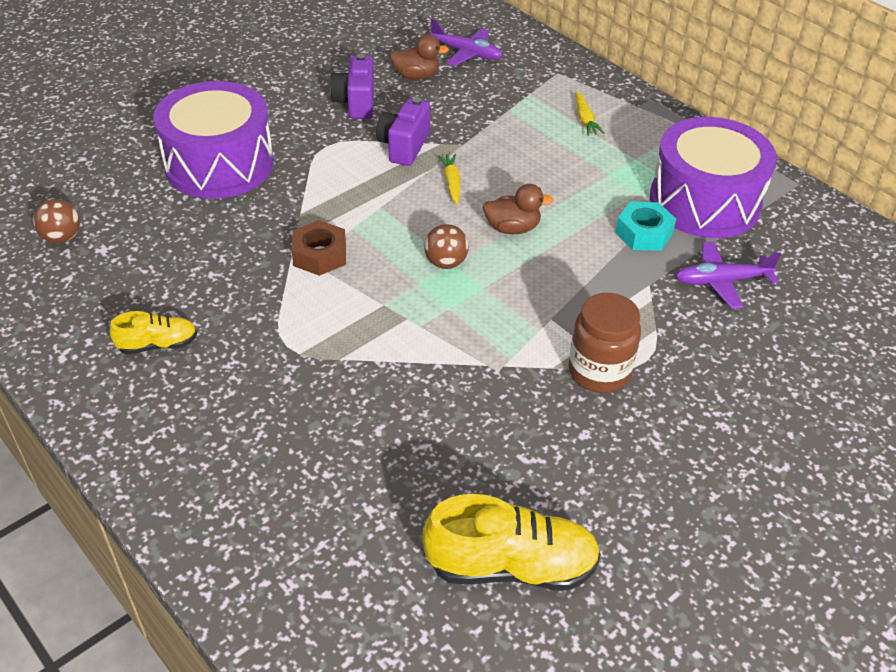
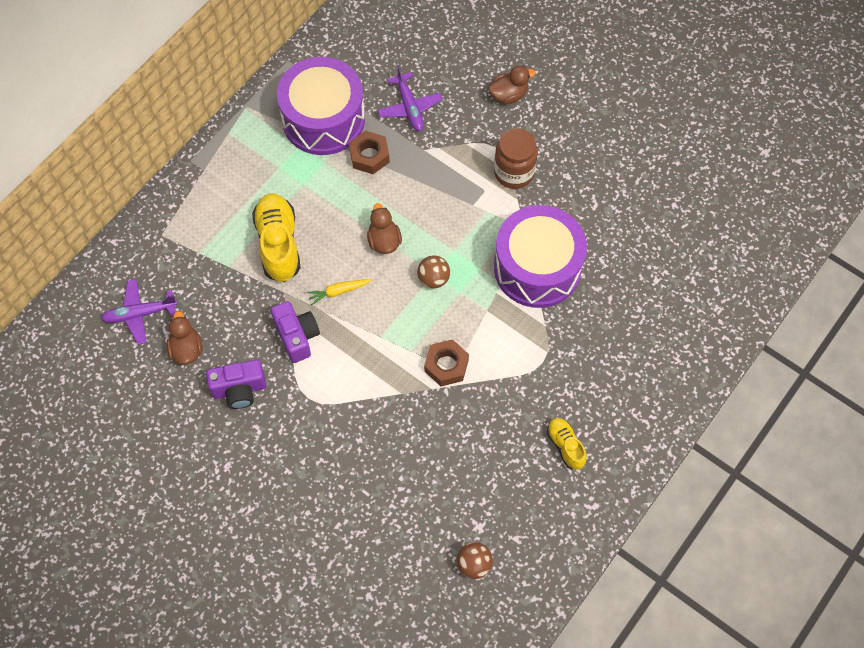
camera: 100 degrees left, 20 degrees up
purple drum [153,81,274,199] -> purple drum moved to [494,205,587,308]
purple camera [376,97,430,166] -> purple camera turned 120 degrees counterclockwise [271,301,320,363]
yellow shoe [422,494,601,591] -> yellow shoe moved to [252,193,301,282]
purple plane [430,19,503,66] -> purple plane turned 120 degrees counterclockwise [101,279,178,345]
yellow carrot [575,92,605,136] -> none
turquoise nut [615,202,676,251] -> brown nut [349,130,390,174]
none -> brown duck [488,66,536,104]

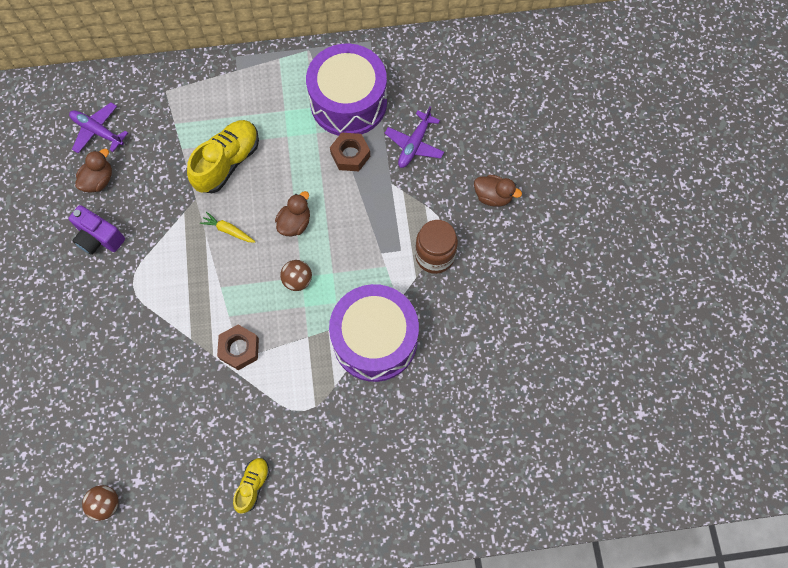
camera: 45 degrees right, 5 degrees up
purple camera [271,301,320,363] -> none

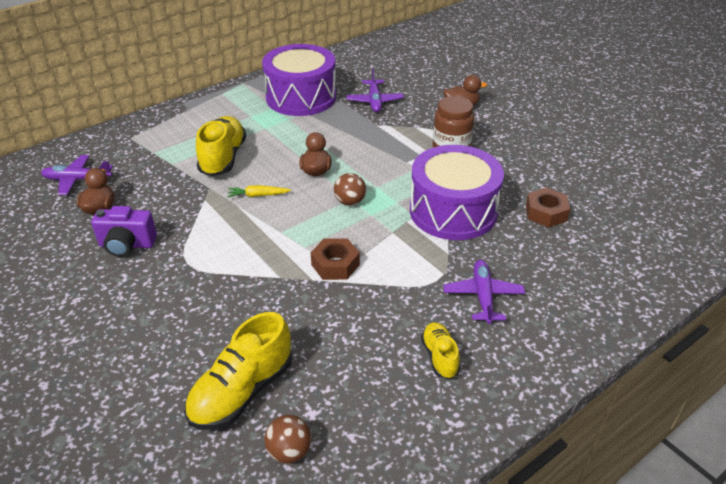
camera: 30 degrees left, 30 degrees down
brown nut [330,132,370,171] -> brown nut moved to [526,188,570,227]
none -> yellow shoe [185,312,292,430]
none -> purple plane [443,260,525,324]

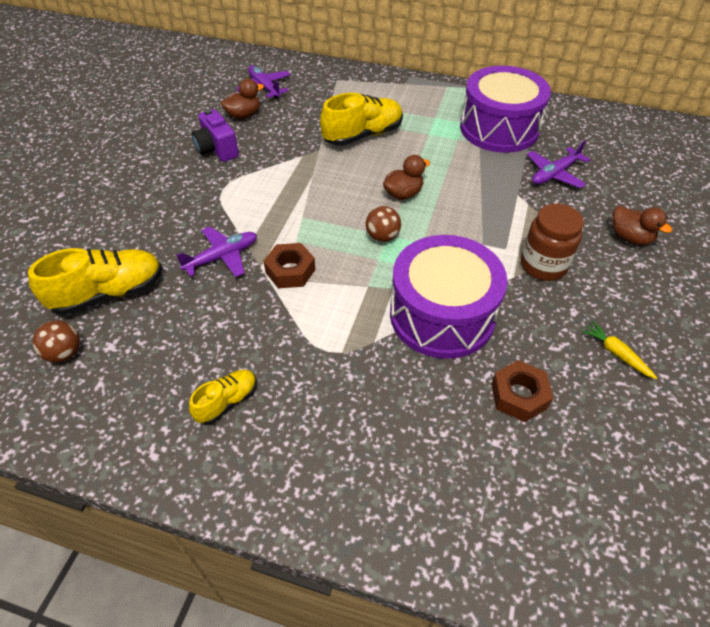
camera: 55 degrees right, 10 degrees up
yellow shoe [185,312,292,430] -> yellow shoe turned 150 degrees clockwise [28,248,162,315]
yellow carrot [227,185,291,197] -> yellow carrot moved to [582,321,657,379]
purple plane [443,260,525,324] -> purple plane moved to [176,227,257,277]

